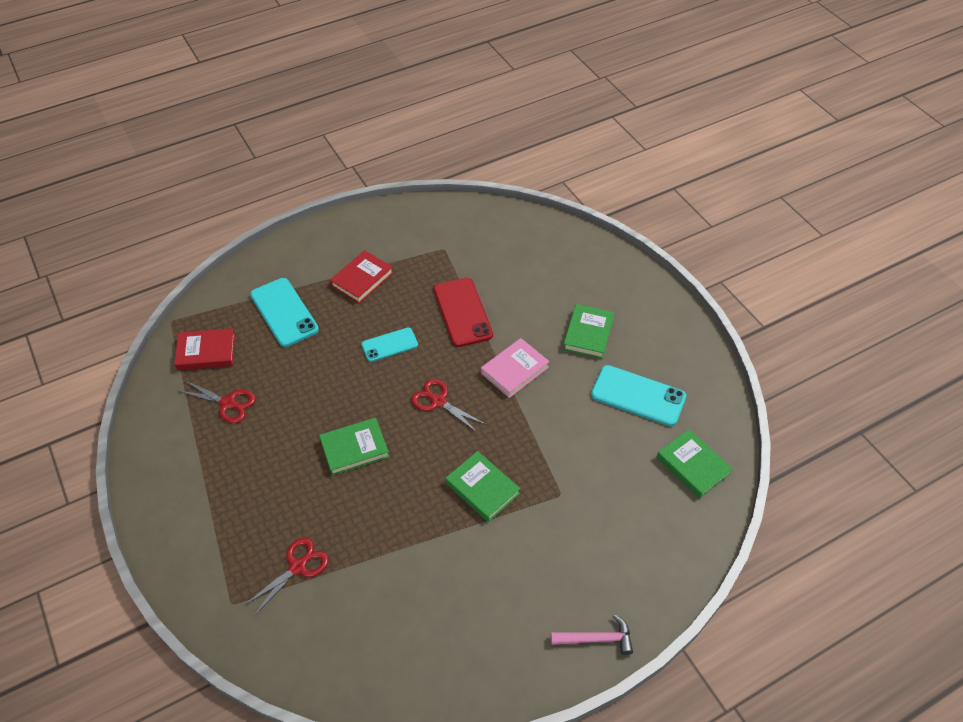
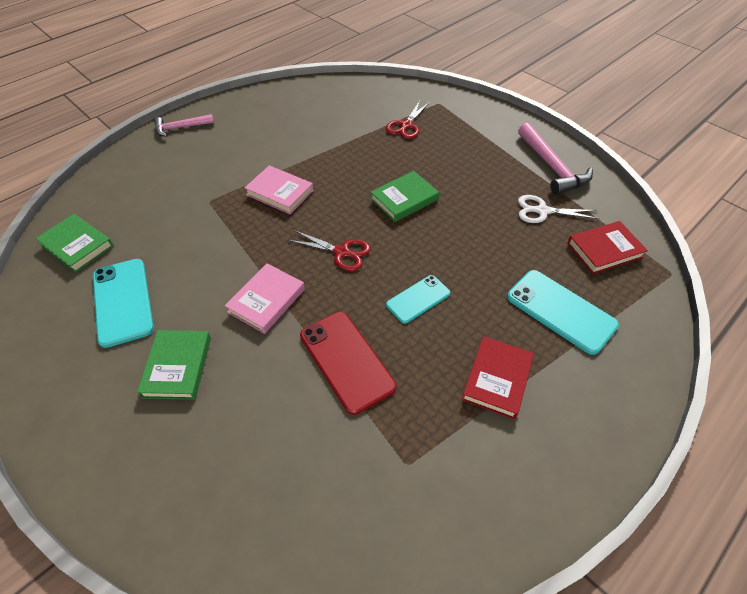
camera: 165 degrees right, 0 degrees up
red scissors [179,380,256,423] -> white scissors [518,195,600,223]
green book [445,451,520,522] -> pink book [245,165,314,214]
turquoise phone [591,365,686,426] -> turquoise phone turned 60 degrees clockwise [93,259,154,348]
none -> pink hammer [518,123,593,195]

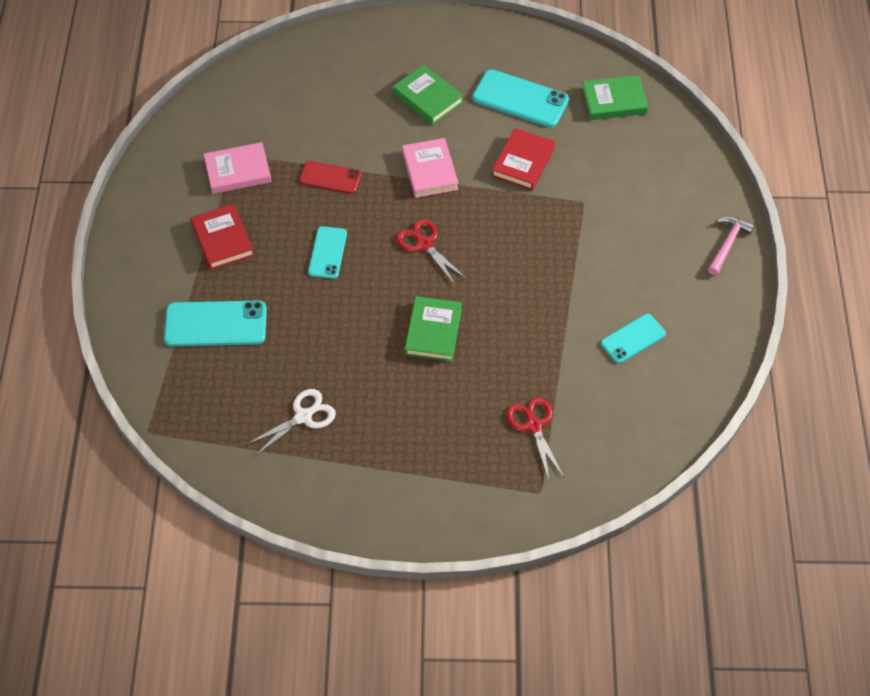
camera: 135 degrees right, 5 degrees up
pink book [245,165,314,214] -> pink book moved to [204,142,272,194]
red scissors [287,230,371,271] -> red scissors turned 75 degrees clockwise [396,219,467,286]
red phone [300,312,396,415] -> red phone [299,161,361,194], size x0.62
pink hammer [518,123,593,195] -> none
red book [567,221,648,274] -> red book moved to [492,128,555,190]
none -> turquoise phone [601,314,666,363]

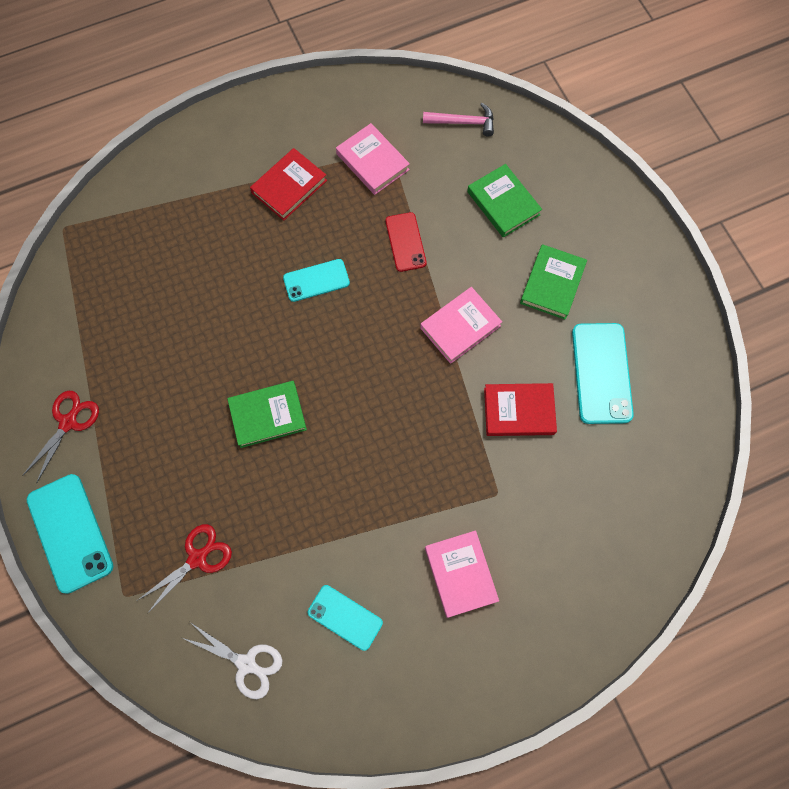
camera: 65 degrees right, 15 degrees up
turquoise phone [164,300,267,346] -> turquoise phone moved to [27,474,113,594]
white scissors [245,389,336,457] -> white scissors moved to [182,622,282,699]
red scissors [396,219,467,286] -> red scissors moved to [22,391,99,484]
green book [582,75,648,120] -> green book moved to [467,164,542,238]
pink hammer [708,216,755,275] -> pink hammer moved to [423,103,494,136]
none -> pink book [425,530,499,618]

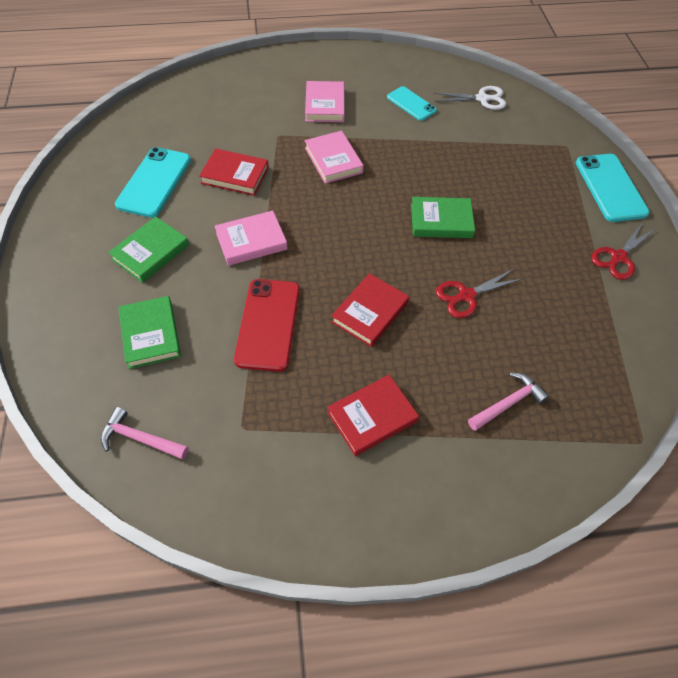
camera: 165 degrees left, 15 degrees down
red scissors [138,524,232,614] -> red scissors moved to [436,269,523,318]
white scissors [182,622,282,699] -> white scissors turned 135 degrees clockwise [434,86,506,110]
turquoise phone [283,259,350,302] -> red book [331,273,409,347]
pink book [336,123,410,195] -> pink book moved to [305,131,364,184]
red phone [385,212,427,272] -> red phone [234,279,300,372], size x1.60
none -> pink hammer [468,372,549,431]

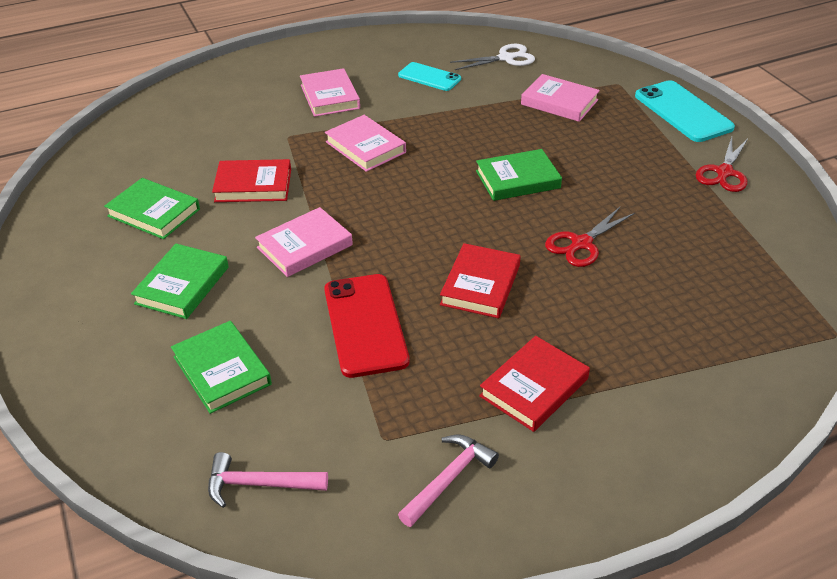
camera: 15 degrees left, 15 degrees down
turquoise phone [115,147,191,218] -> green book [104,178,200,239]
pink hammer [468,372,549,431] -> pink hammer moved to [398,434,499,527]
none -> pink book [521,74,600,122]

